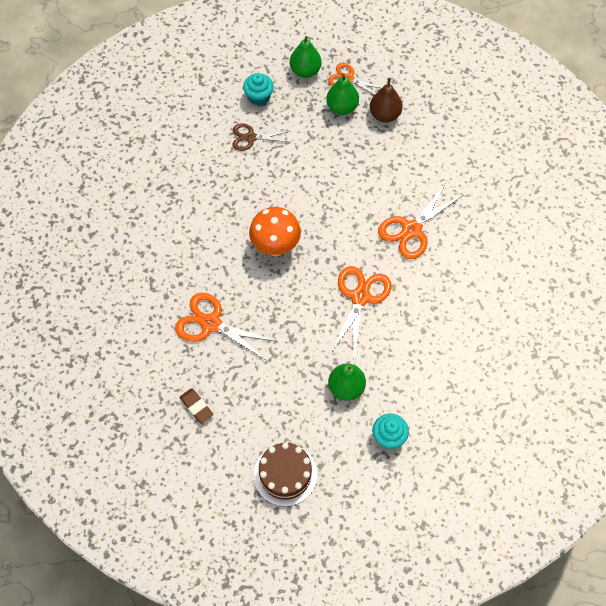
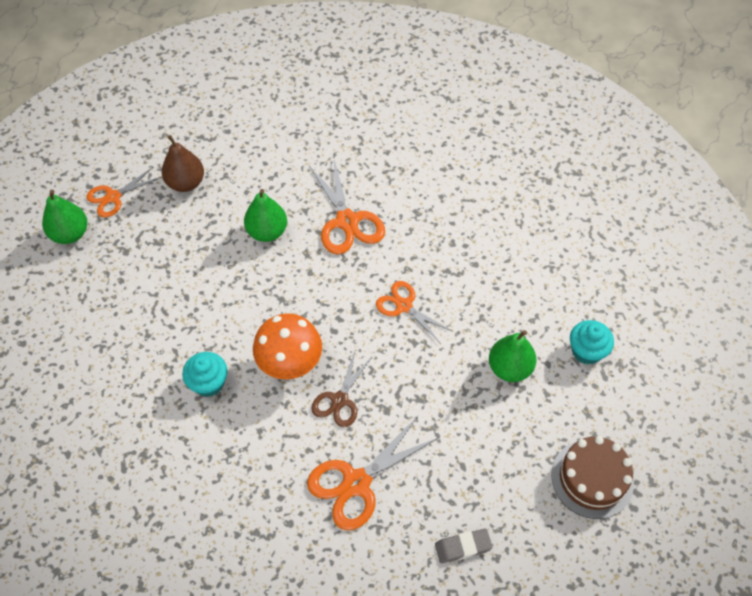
camera: 65 degrees left, 5 degrees down
brown eraser [180,388,213,424] -> grey eraser [435,529,492,563]
brown scissors [233,123,290,151] -> brown scissors moved to [311,351,373,427]
turquoise cupcake [243,73,274,106] -> turquoise cupcake moved to [182,352,228,397]
green pear [326,74,359,115] -> green pear moved to [244,189,287,242]
orange scissors [331,266,392,357] -> orange scissors [376,281,452,343], size x0.64

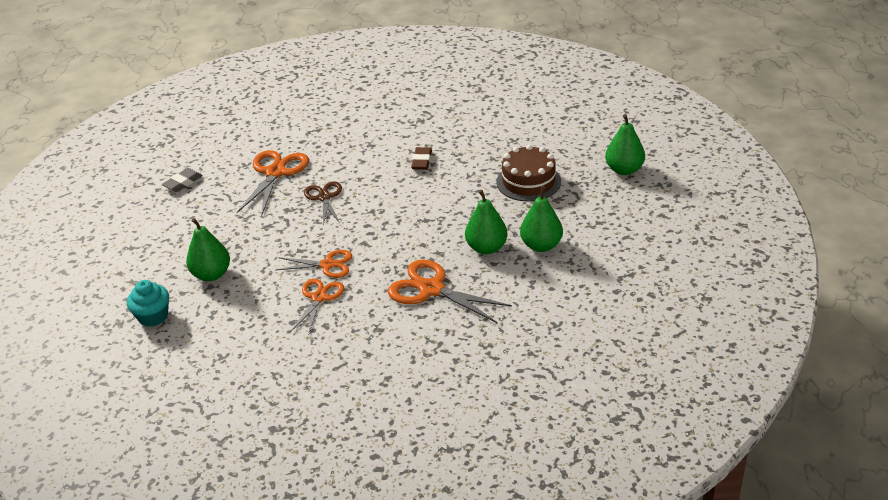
camera: 145 degrees right, 20 degrees down
orange scissors [87,167,162,218] -> orange scissors moved to [290,279,344,333]
brown pear [162,135,204,192] -> none
turquoise cupcake [182,352,228,397] -> brown eraser [411,147,432,170]
orange mushroom [253,314,322,380] -> none
brown cake [551,436,634,519] -> brown cake moved to [496,145,561,201]
none -> green pear [520,186,563,252]

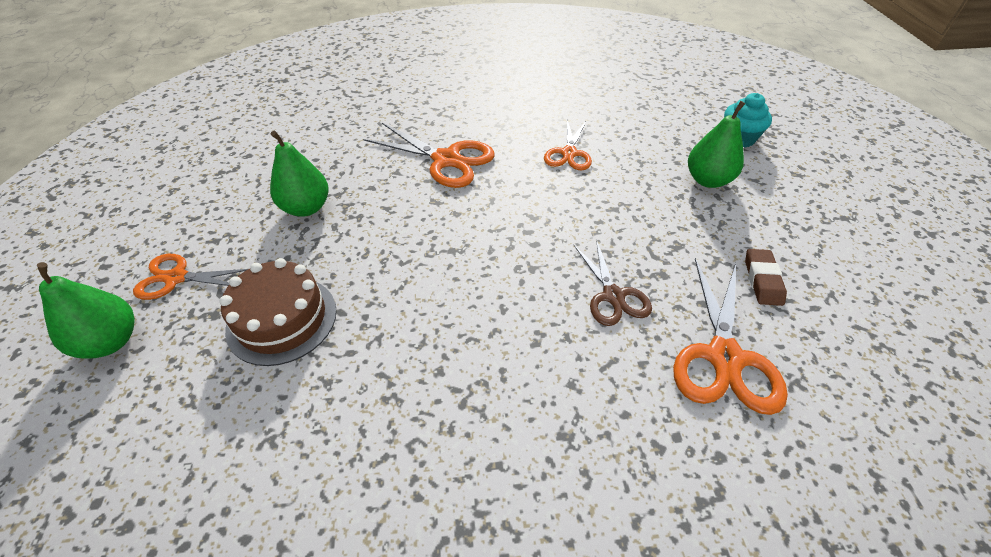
camera: 175 degrees right, 10 degrees up
grey eraser [162,168,203,192] -> none
orange scissors [276,250,352,278] -> orange scissors moved to [133,254,248,300]
brown eraser [411,147,432,170] -> brown eraser moved to [745,249,787,306]
green pear [465,190,507,254] -> none

